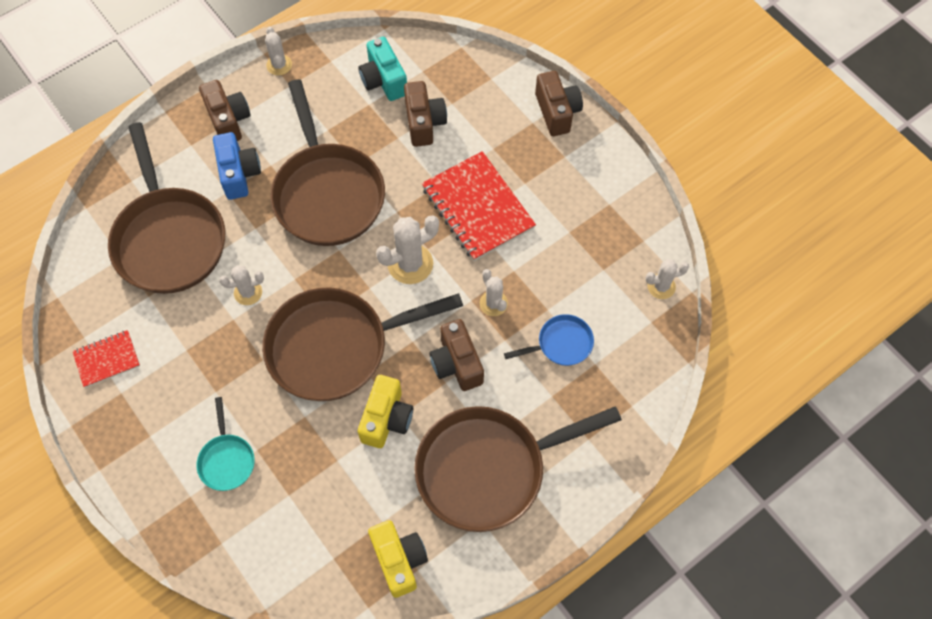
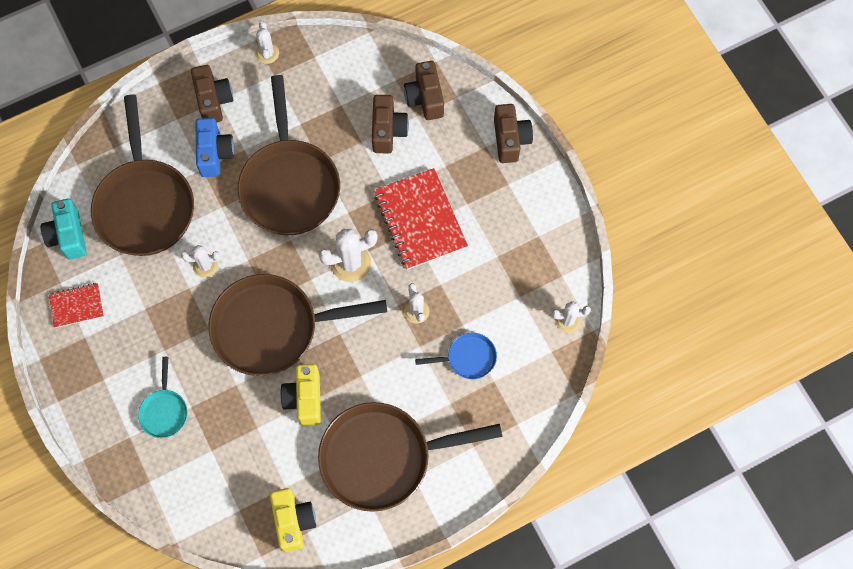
camera: 10 degrees right, 5 degrees up
turquoise camera [358,37,407,101] -> turquoise camera moved to [41,199,87,260]
yellow camera [358,375,413,448] -> yellow camera turned 150 degrees clockwise [280,364,321,426]
brown camera [429,319,484,391] -> brown camera moved to [404,61,444,120]

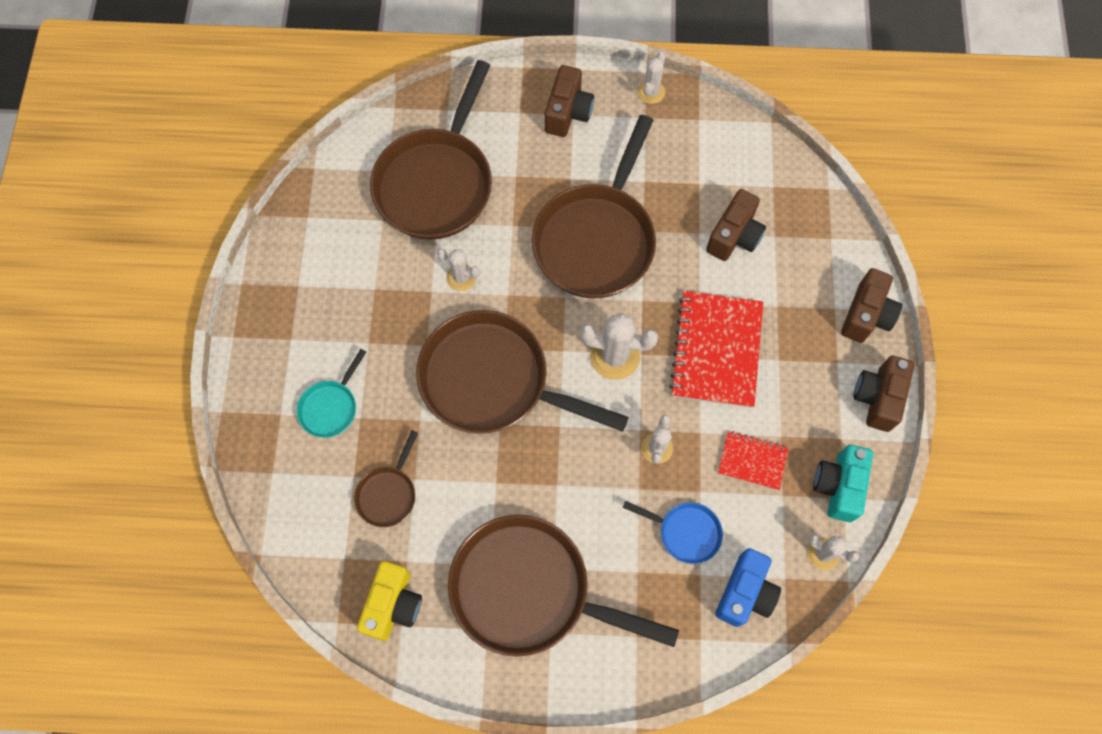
camera: 30 degrees right, 0 degrees up
turquoise camera [41,199,87,260] -> turquoise camera moved to [813,445,873,522]
red notebook [49,283,104,328] -> red notebook moved to [718,431,789,490]
blue camera [196,118,235,177] -> blue camera moved to [715,548,781,627]
yellow camera [280,364,321,426] -> none
brown camera [404,61,444,120] -> brown camera moved to [854,356,914,432]
none -> brown pan [354,430,418,527]

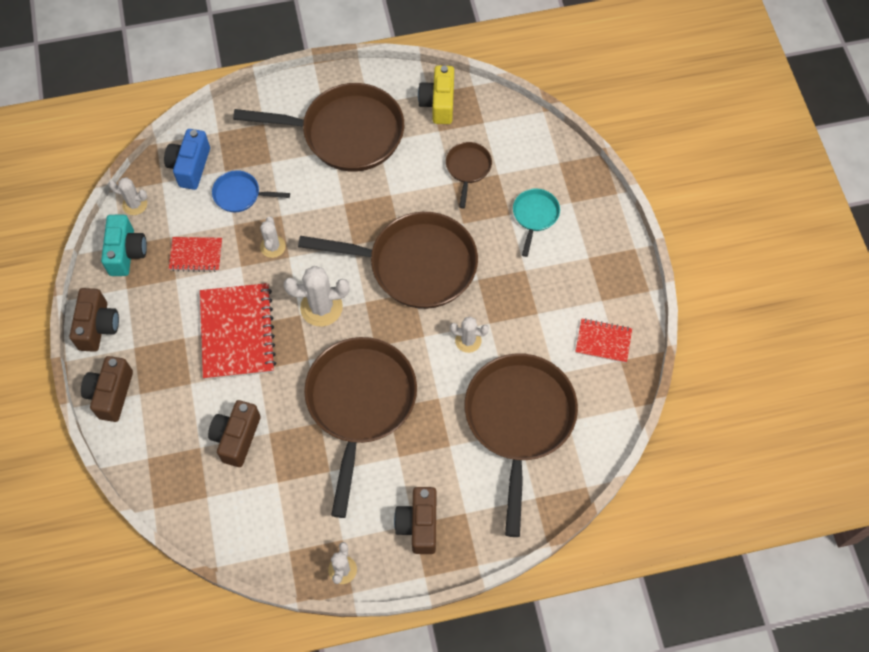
camera: 165 degrees right, 5 degrees down
none -> red notebook [575,319,632,363]

